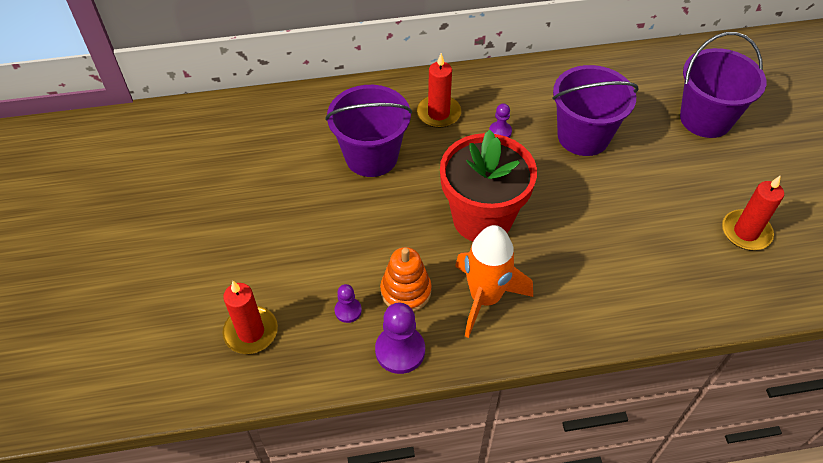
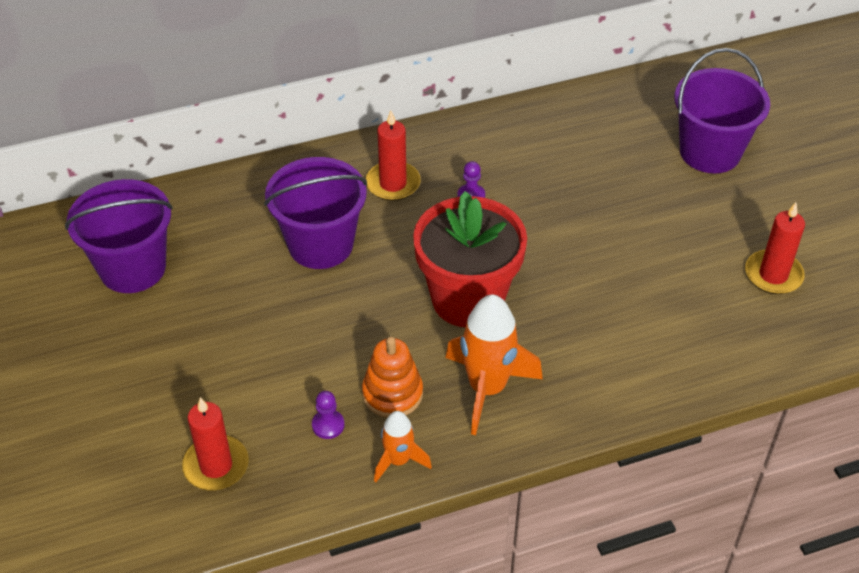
camera: 10 degrees left, 5 degrees down
purple pawn [375,303,425,374] -> orange rocket [374,411,432,482]
purple bucket [552,65,639,156] -> purple bucket moved to [65,179,173,293]

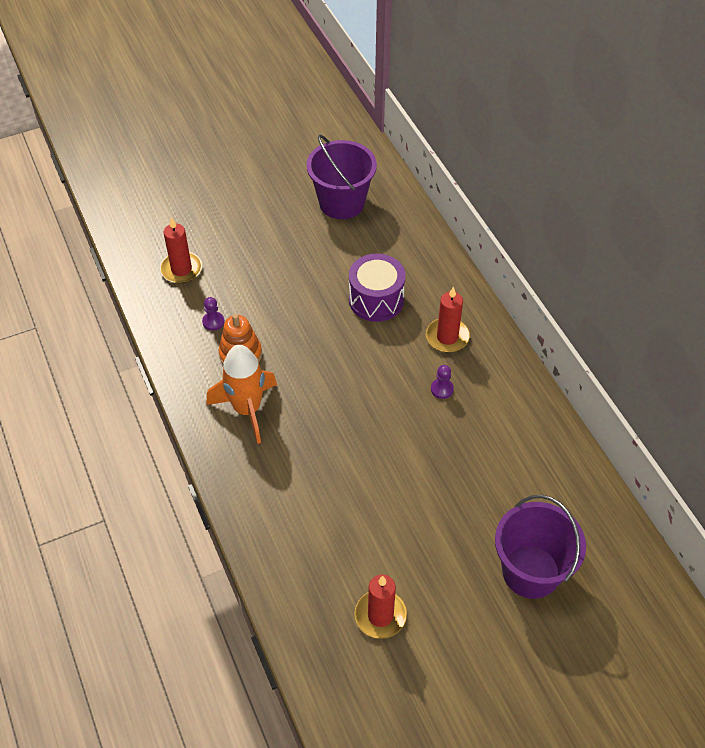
camera: 85 degrees right, 5 degrees up
purple bucket [264,157,367,269] -> purple drum [349,254,406,322]
orange rocket [374,411,432,482] -> none
red flower pot [413,191,527,327] -> none

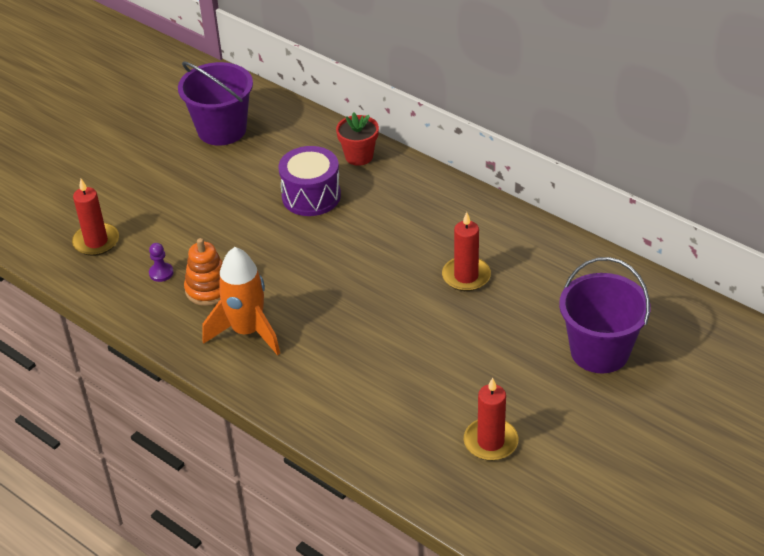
camera: 25 degrees left, 10 degrees down
red candle [426,287,470,352] -> red candle moved to [442,212,491,291]
purple pawn [431,365,454,399] -> none
none -> red flower pot [336,112,379,166]

